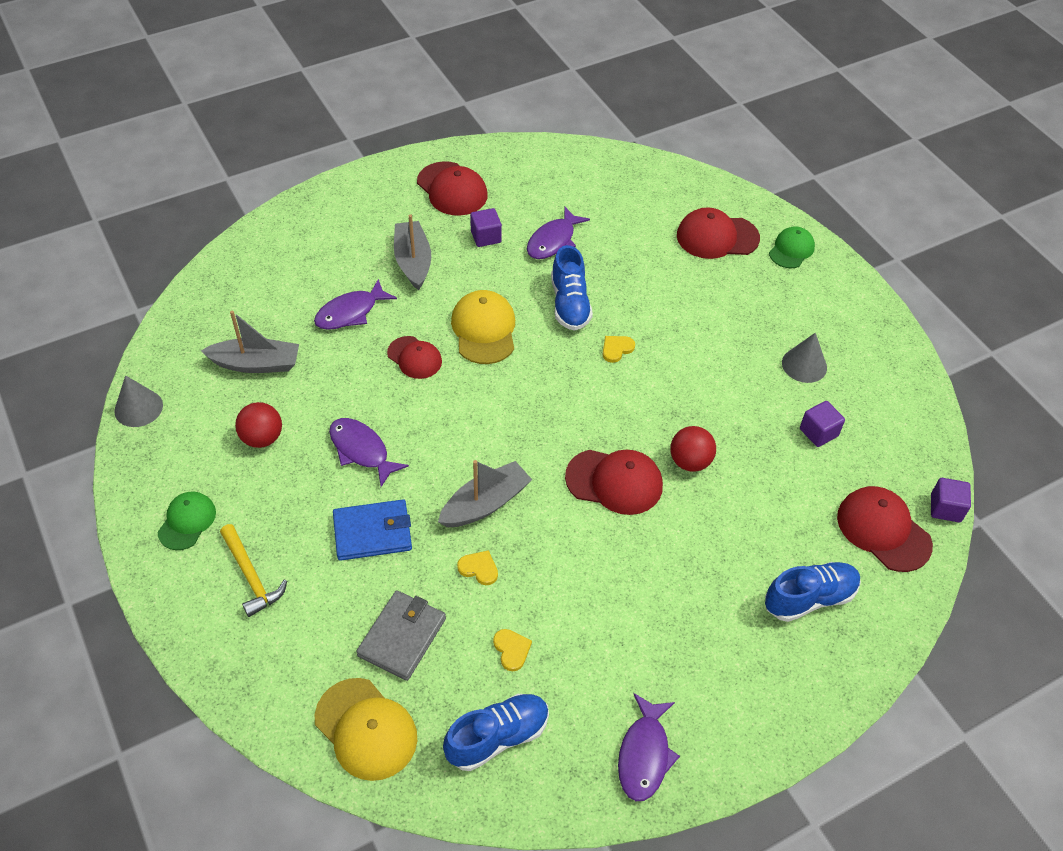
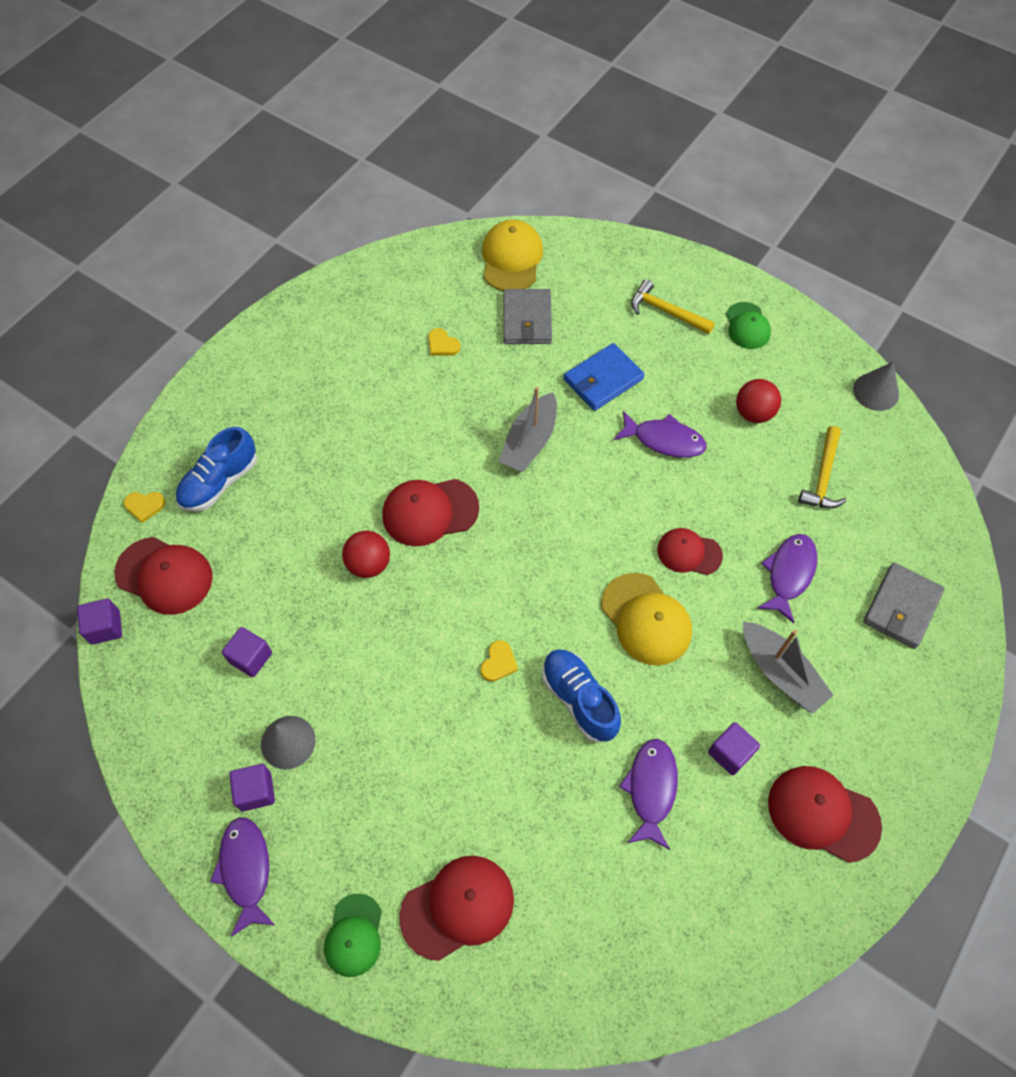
camera: 155 degrees right, 10 degrees up
grey boat [201,311,299,373] -> yellow hammer [798,426,847,508]
yellow cap [315,678,417,781] -> yellow cap turned 75 degrees clockwise [482,220,543,291]
blue shoe [443,694,549,771] -> none
yellow heart [457,550,498,585] -> yellow heart moved to [123,492,165,523]
purple fish [618,693,680,801] -> purple fish moved to [210,817,276,937]
none -> purple cube [230,764,275,811]
none -> grey wallet [863,562,945,649]

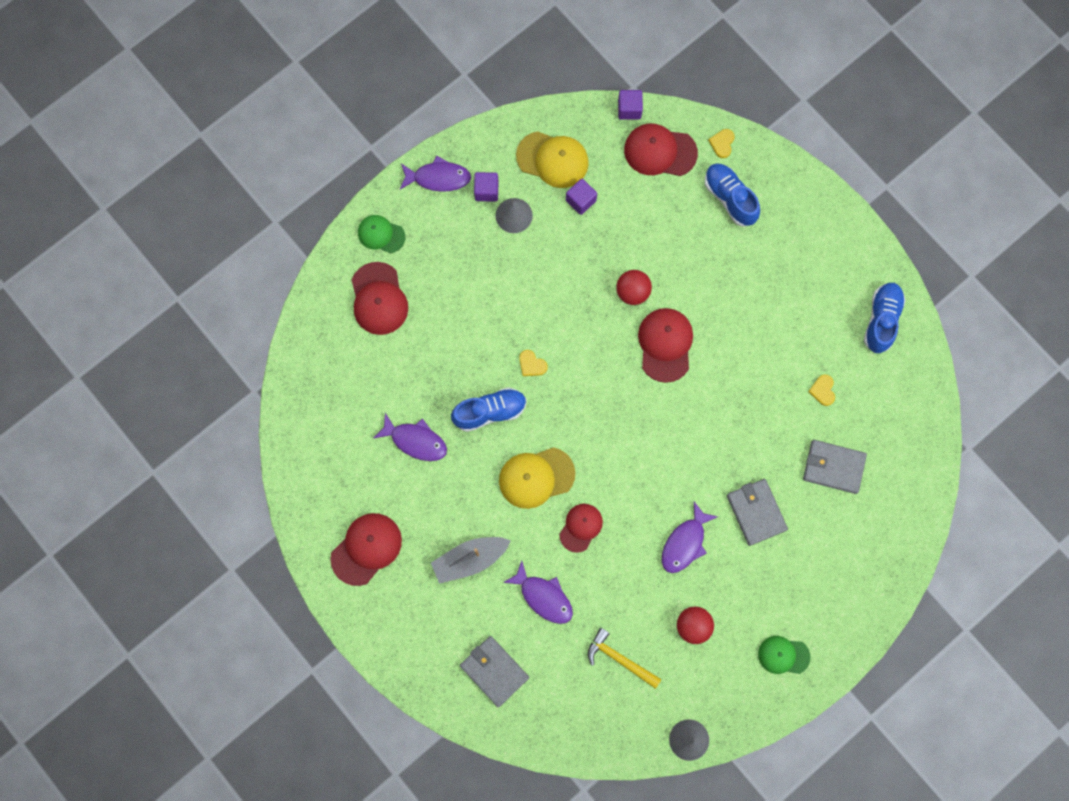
camera: 105 degrees right, 15 degrees up
red cap [114,537,213,615] -> red cap turned 60 degrees clockwise [624,123,698,176]
yellow heart [428,328,461,356] -> yellow heart turned 60 degrees counterclockwise [808,374,835,406]
yellow cap [482,220,543,291] -> yellow cap moved to [516,131,589,188]
grey boat [498,387,557,472] -> none
blue wallet [564,343,644,411] -> grey wallet [727,479,788,546]
yellow hammer [631,279,715,334] -> none
purple cube [708,722,760,775] -> none
none -> blue shoe [864,283,906,353]

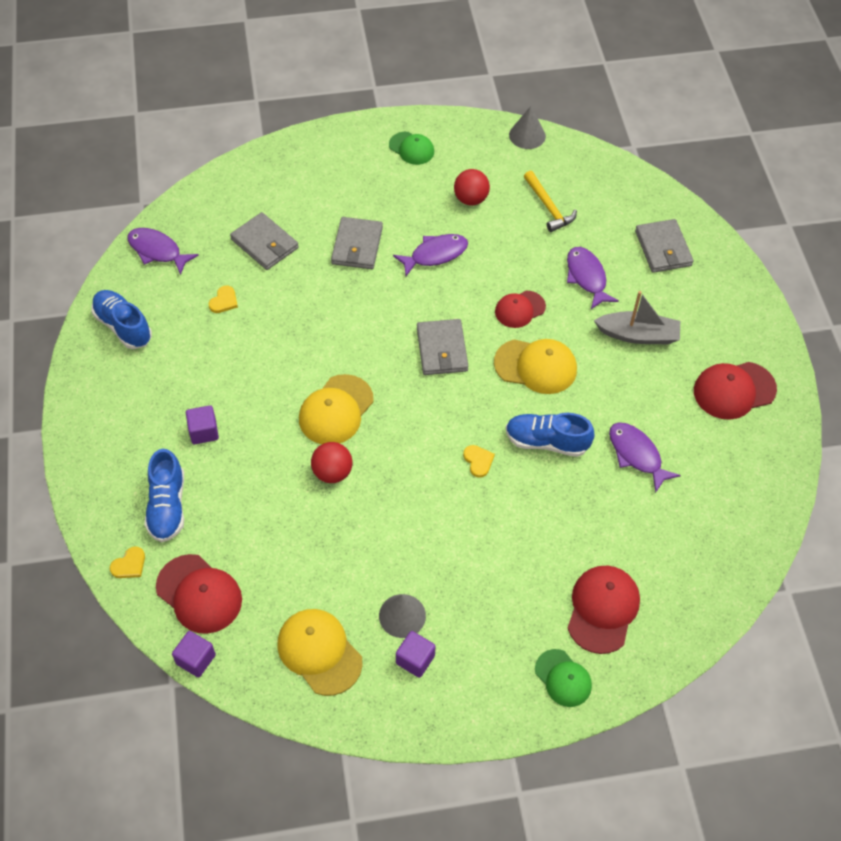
camera: 150 degrees left, 20 degrees down
purple fish [400,156,471,192] -> purple fish moved to [127,228,199,275]
purple cube [566,179,597,215] -> purple cube moved to [186,405,219,444]
red cap [638,308,693,383] -> yellow cap [299,374,374,444]
blue shoe [864,283,906,353] -> blue shoe turned 90 degrees clockwise [92,290,152,349]
none -> grey wallet [417,319,468,375]

